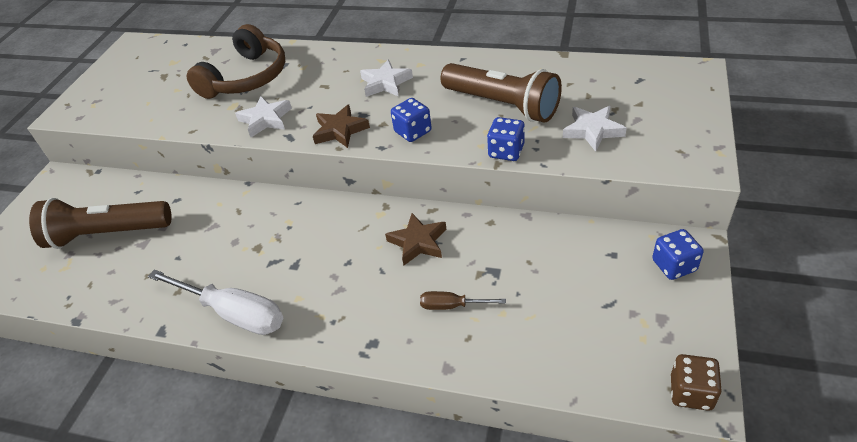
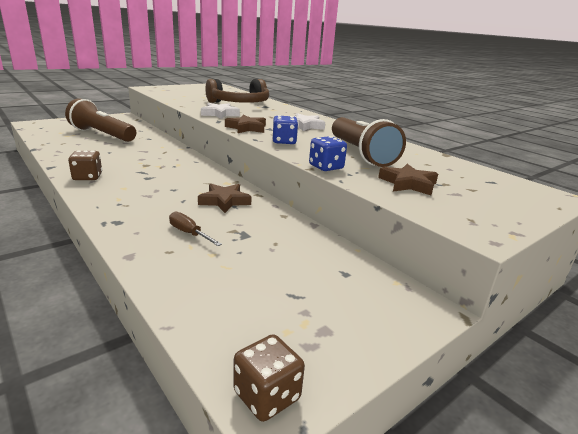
camera: 30 degrees right, 20 degrees down
white screwdriver [148,269,283,335] -> brown dice [68,151,102,180]
white star [563,106,627,152] -> brown star [378,164,438,195]
blue dice [652,229,704,280] -> none

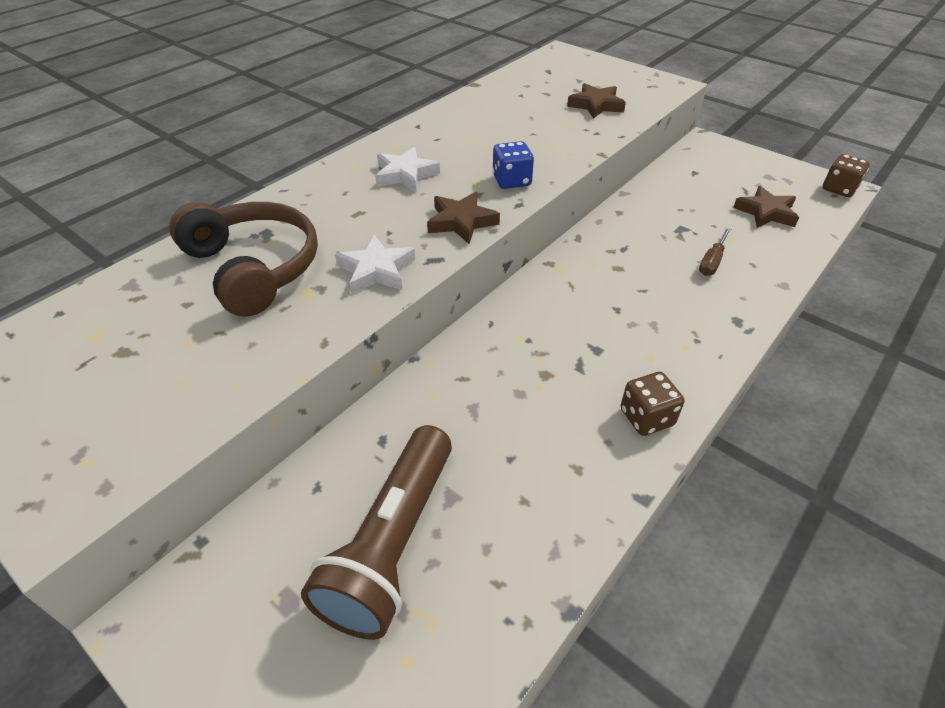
camera: 100 degrees left, 20 degrees up
brown star [198,184,252,213] -> brown star moved to [733,186,799,228]
blue dice [309,136,347,171] -> none
brown flashlight [332,117,406,167] -> none

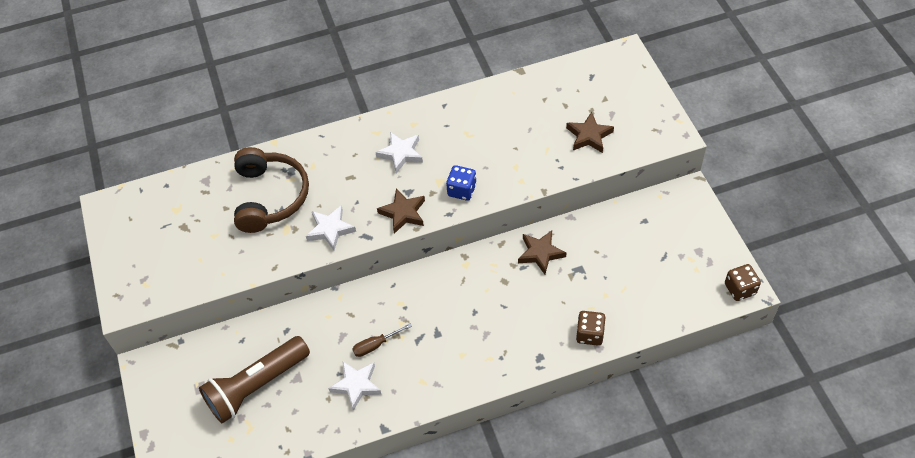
camera: 35 degrees right, 10 degrees up
brown dice [621,372,684,436] -> brown dice moved to [576,311,605,346]
brown screwdriver [699,227,731,276] -> brown screwdriver moved to [352,323,412,357]
brown star [733,186,799,228] -> brown star moved to [518,231,567,274]
none -> white star [328,361,382,411]

